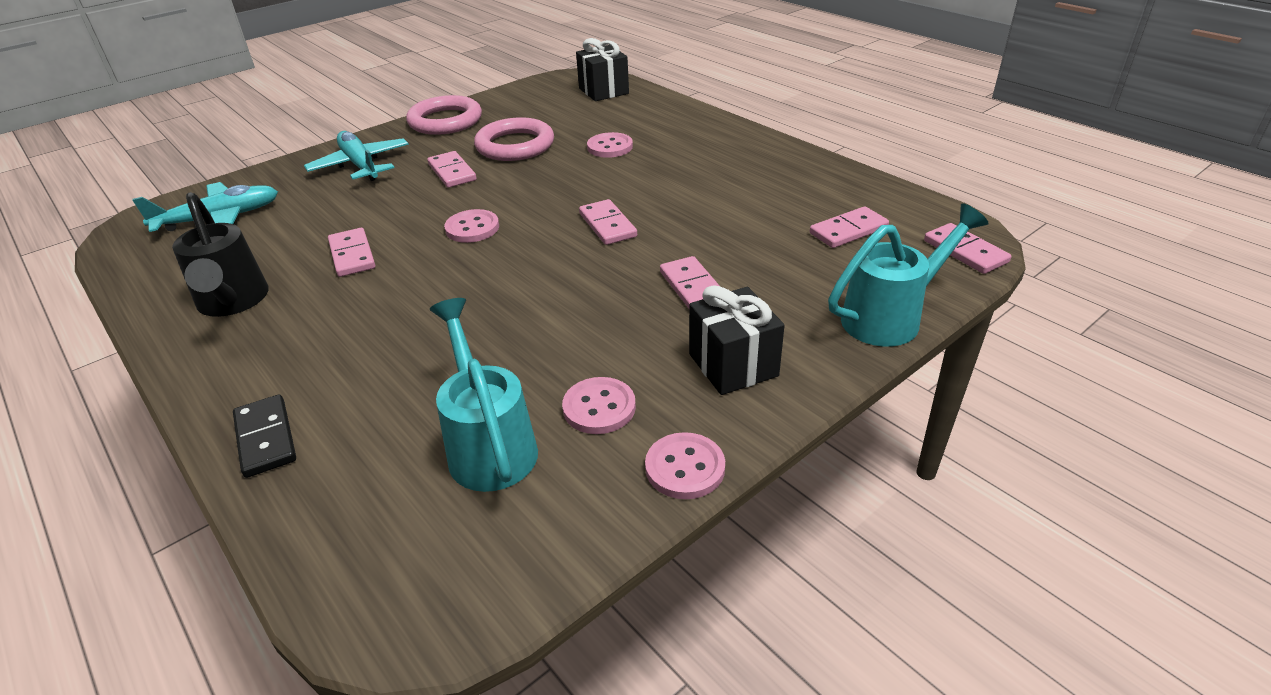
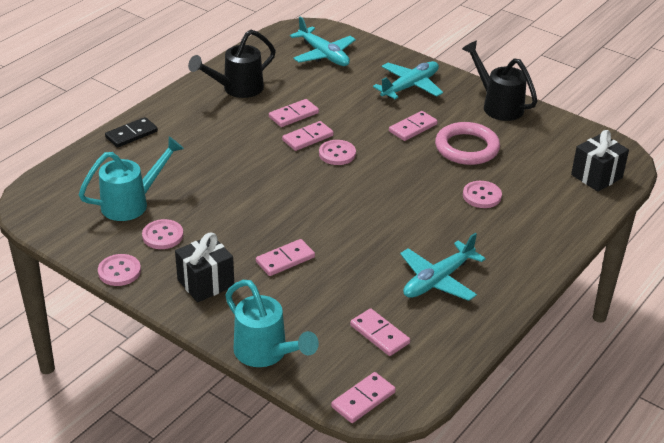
camera: 75 degrees right, 0 degrees up
pink ring [406,95,482,135] -> black watering can [462,41,537,121]
pink domino [579,199,637,245] -> pink domino moved to [282,121,334,151]
none -> turquoise plane [400,233,486,301]

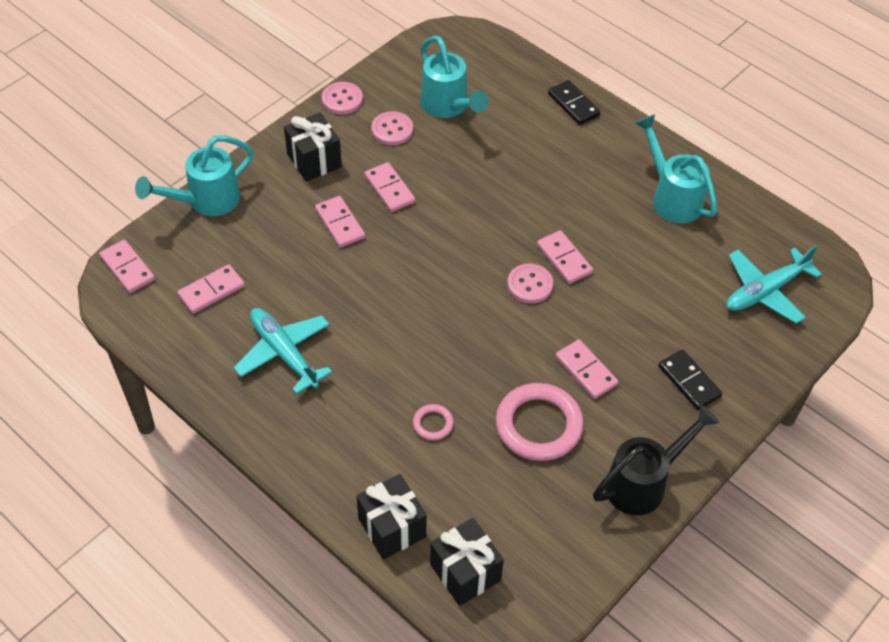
camera: 95 degrees right, 15 degrees up
black watering can [188,30,276,98] -> turquoise watering can [635,114,718,223]
pink domino [269,99,319,127] -> pink domino moved to [364,162,415,212]
turquoise plane [373,61,443,99] -> black domino [659,350,722,410]
pink button [463,181,502,208] -> pink ring [413,404,454,440]
none -> black gift [357,474,427,559]

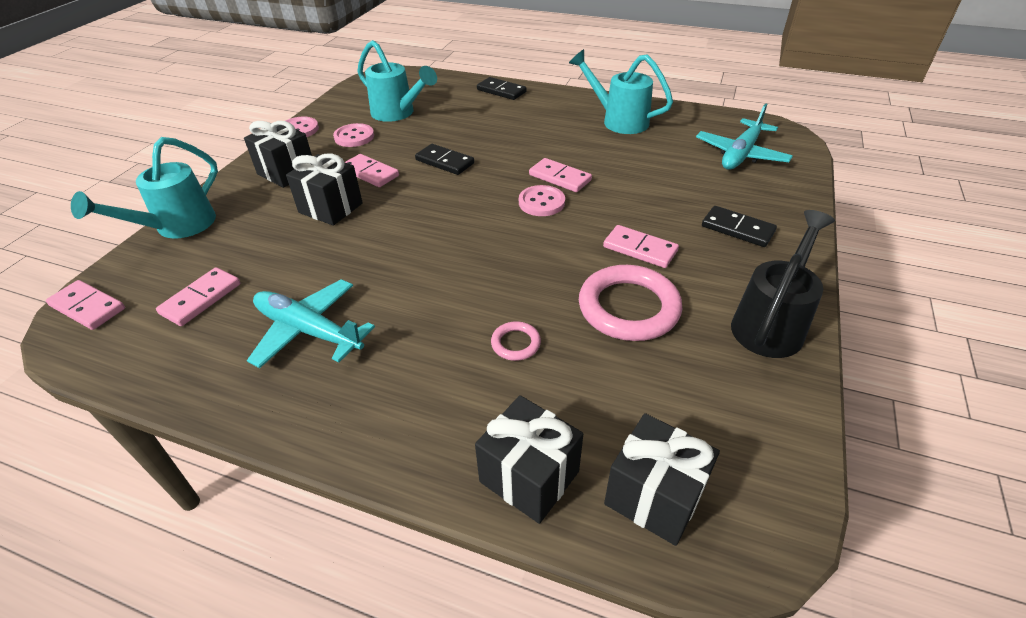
camera: 20 degrees left, 10 degrees down
pink domino [315,196,365,248] -> black gift [286,154,363,226]
none -> black domino [415,144,474,175]

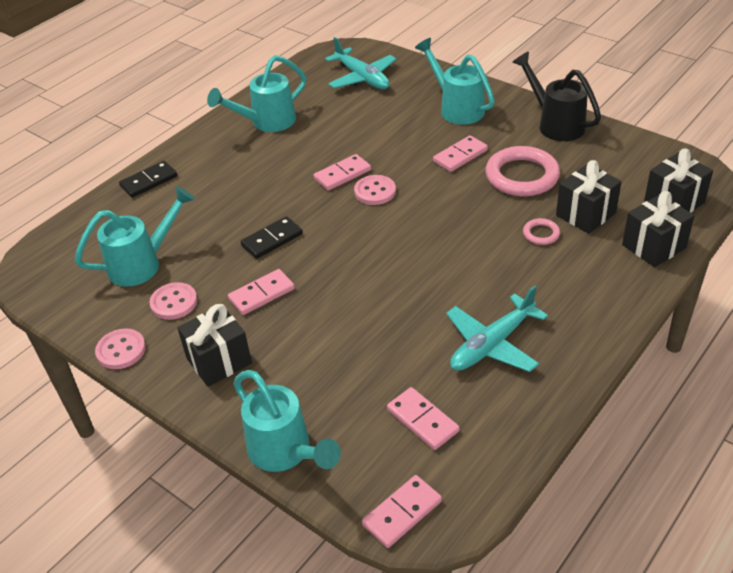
camera: 70 degrees left, 0 degrees up
black gift [286,154,363,226] -> black gift moved to [556,160,622,234]
black domino [702,206,777,247] -> turquoise watering can [415,38,495,125]

